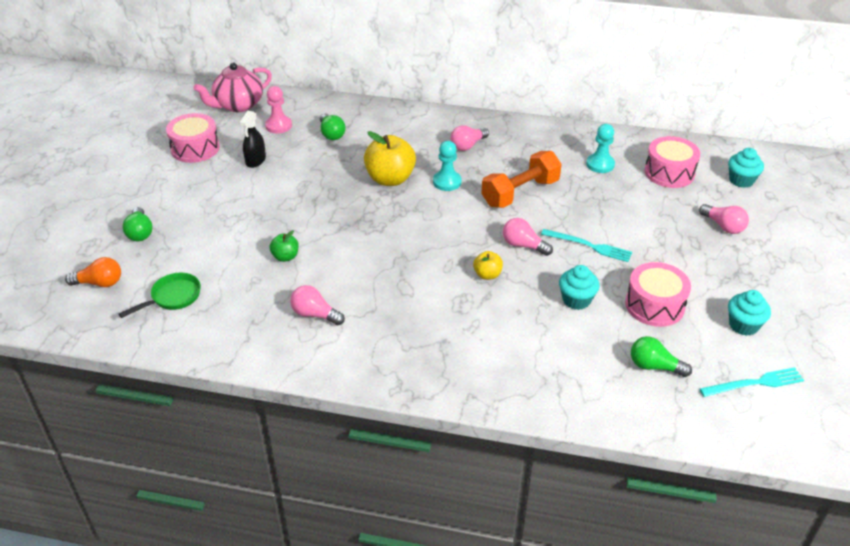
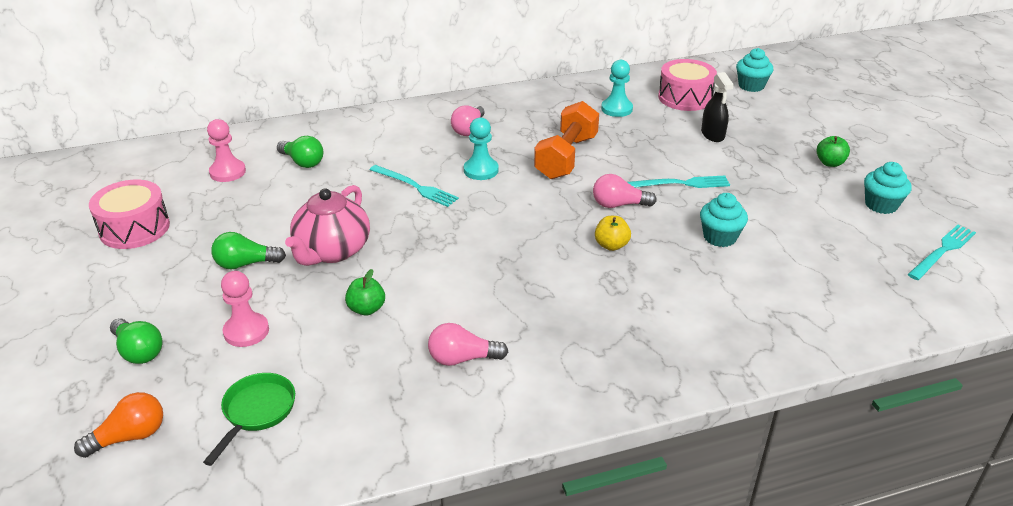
camera: 30 degrees left, 5 degrees down
pink teapot [193,63,272,112] -> pink teapot moved to [285,185,370,266]
black spray bottle [239,111,266,168] -> black spray bottle moved to [701,72,734,142]
yellow apple [364,131,416,186] -> turquoise fork [369,165,459,207]
pink drum [625,262,691,327] -> none
green light bulb [631,336,692,377] -> green light bulb moved to [211,232,286,269]
pink light bulb [699,204,749,234] -> none
none -> pink pawn [221,271,269,347]
none -> green apple [816,136,850,167]

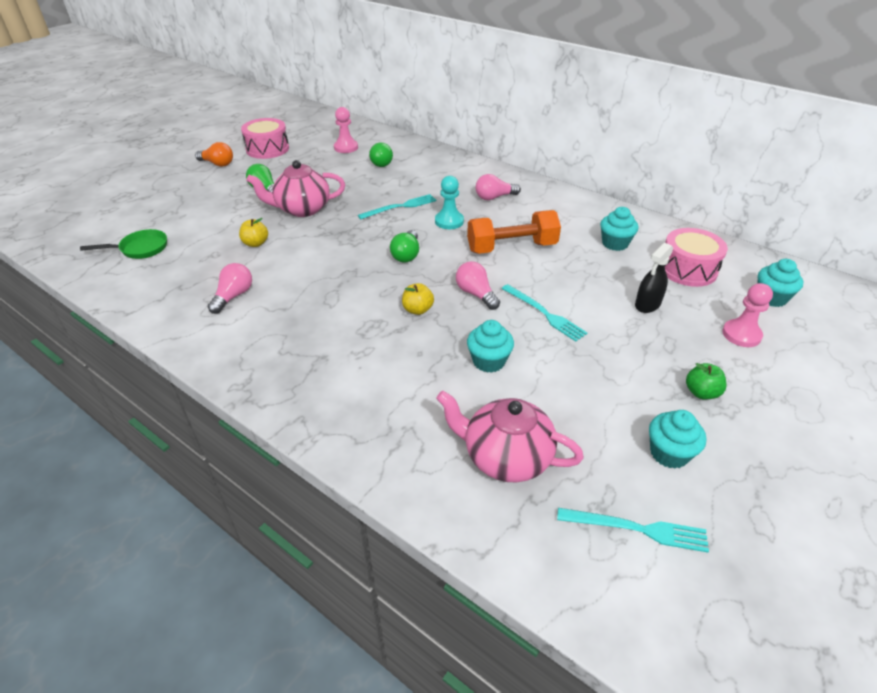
camera: 55 degrees right, 5 degrees up
orange light bulb [74,392,163,458] -> orange light bulb moved to [195,142,233,167]
green light bulb [110,318,163,364] -> green light bulb moved to [390,230,419,262]
pink pawn [221,271,269,347] -> pink pawn moved to [722,283,773,347]
green apple [345,269,385,316] -> yellow apple [239,218,268,247]
turquoise fork [369,165,459,207] -> turquoise fork turned 120 degrees counterclockwise [358,194,437,219]
pink light bulb [428,323,508,366] -> pink light bulb turned 60 degrees clockwise [208,263,252,314]
turquoise pawn [601,60,633,117] -> turquoise cupcake [600,207,638,251]
none -> pink teapot [436,391,584,482]

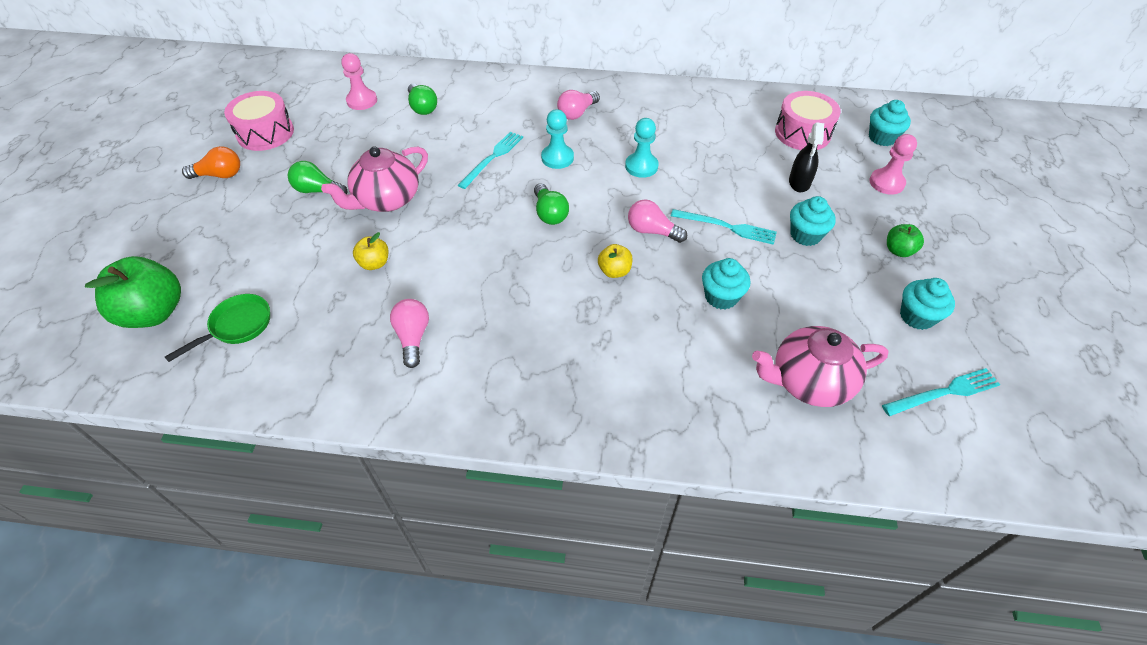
camera: 30 degrees left, 10 degrees up
orange dumbbell [467,210,561,254] -> turquoise pawn [625,118,659,178]
turquoise cupcake [600,207,638,251] -> turquoise cupcake moved to [790,196,835,246]
none -> green apple [85,256,181,328]

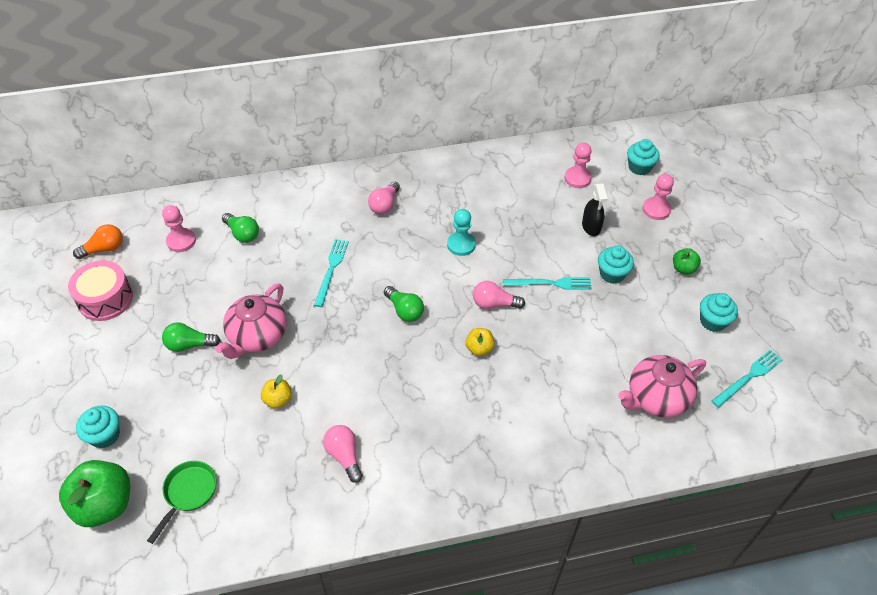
camera: 20 degrees left, 0 degrees up
orange light bulb [182,146,240,179] -> orange light bulb moved to [73,224,123,259]
turquoise pawn [541,109,574,169] -> none
turquoise cupcake [702,258,750,310] -> turquoise cupcake moved to [76,406,120,448]
pink drum [775,91,841,150] -> pink pawn [564,143,592,188]

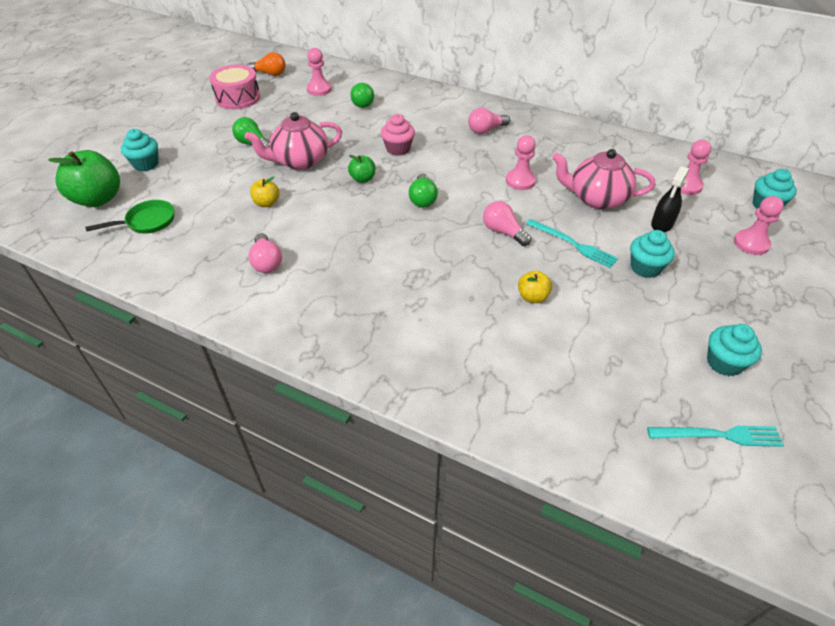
camera: 40 degrees right, 5 degrees down
turquoise fork [314,239,349,307] -> pink cupcake [381,114,415,156]
pink light bulb [323,425,363,483] -> pink light bulb turned 150 degrees clockwise [248,233,282,273]
turquoise pawn [447,209,476,256] -> pink pawn [506,135,536,190]
yellow apple [465,328,495,356] -> yellow apple moved to [518,271,552,303]
pink teapot [618,355,706,418] -> pink teapot moved to [552,149,655,209]
green apple [673,248,701,275] -> green apple moved to [348,155,375,183]

